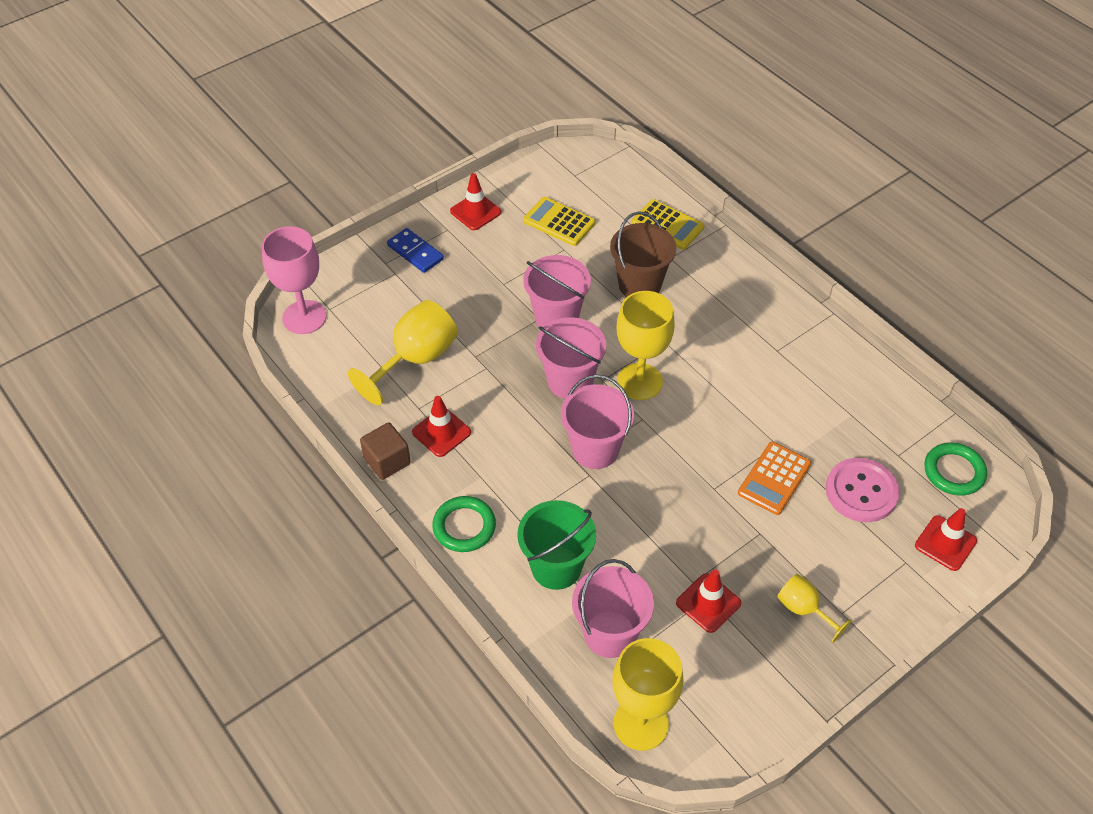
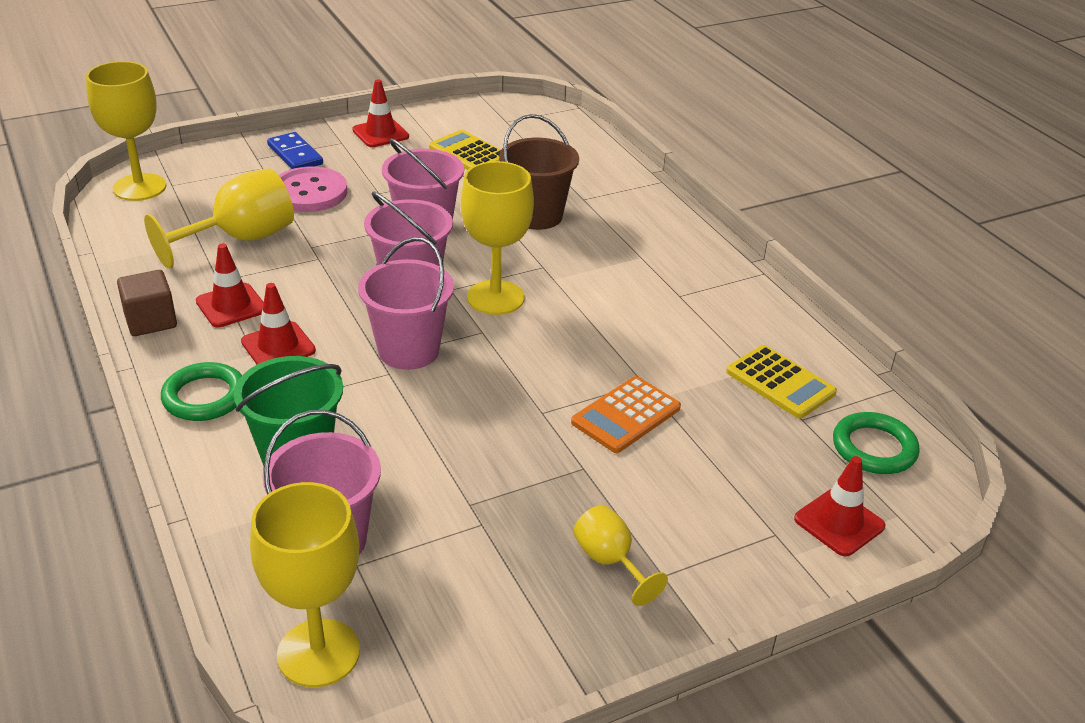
camera: 10 degrees right, 15 degrees down
pink goblet [262,226,326,334] -> yellow goblet [86,61,166,201]
yellow calculator [632,199,705,250] -> yellow calculator moved to [726,345,837,418]
red traffic cone [676,569,741,633] -> red traffic cone moved to [241,283,316,364]
pink button [826,458,900,522] -> pink button moved to [279,166,347,212]

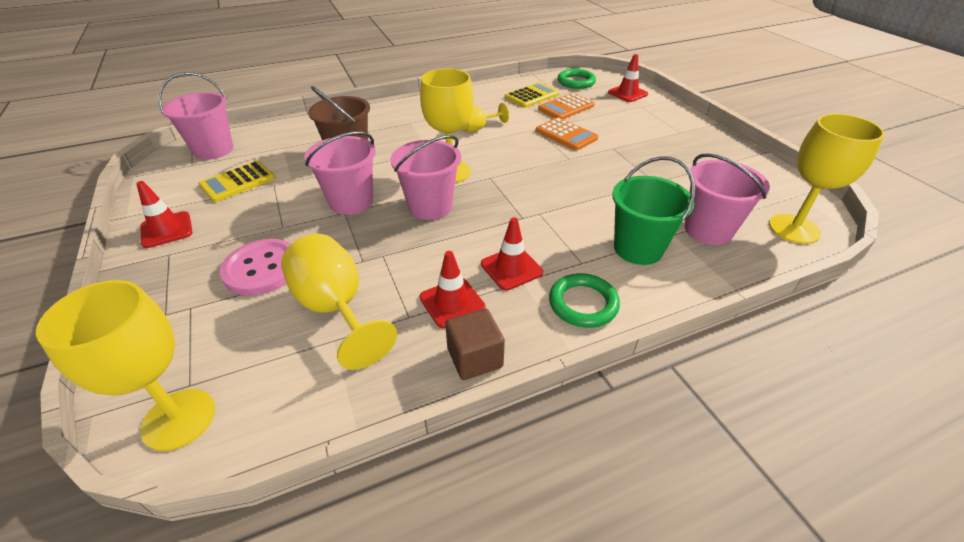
camera: 85 degrees left, 5 degrees up
blue domino [267,132,323,169] -> none
pink bucket [358,237,454,370] -> pink bucket moved to [158,72,233,160]
yellow goblet [573,505,668,606] -> yellow goblet moved to [462,103,509,132]
none -> orange calculator [538,93,595,119]

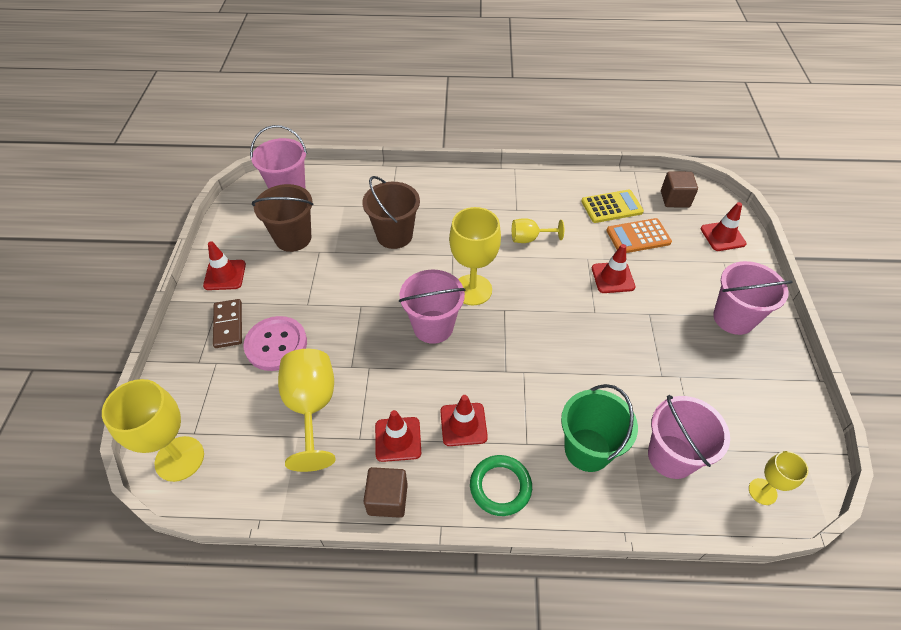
camera: 25 degrees right, 10 degrees up
yellow calculator [198,161,275,202] -> brown bucket [252,184,314,252]
pink bucket [304,131,376,215] -> pink bucket moved to [713,261,793,335]
orange calculator [536,117,598,150] -> red traffic cone [592,244,635,293]
green ring [557,69,596,89] -> brown cube [661,172,698,207]
yellow goblet [769,114,885,244] -> yellow goblet [749,451,809,505], size x0.56
none -> brown domino [213,299,242,348]

